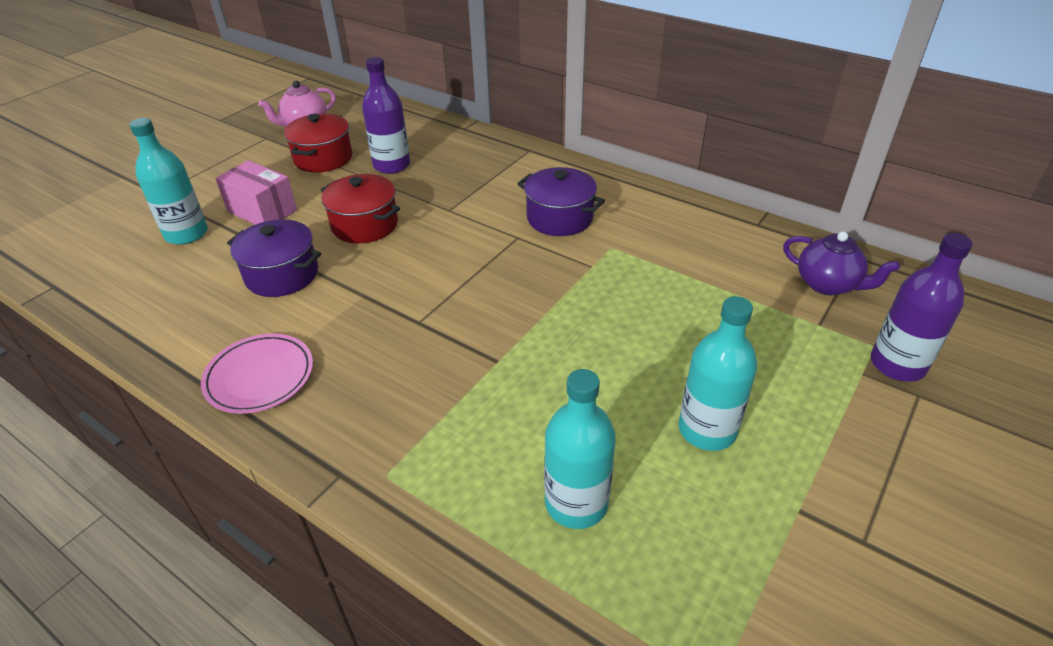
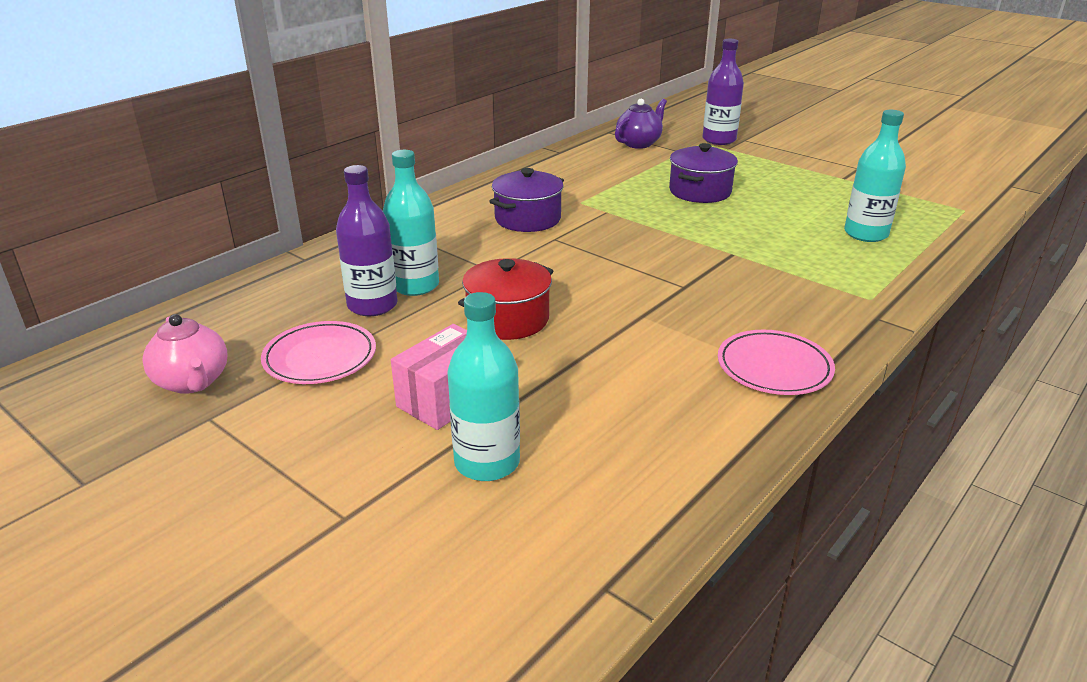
camera: 85 degrees left, 10 degrees down
purple pot [227,219,321,297] -> purple pot moved to [669,143,738,203]
red pot [284,114,352,172] -> pink plate [261,321,376,384]
turquoise bottle [679,296,757,451] -> turquoise bottle moved to [383,150,439,296]

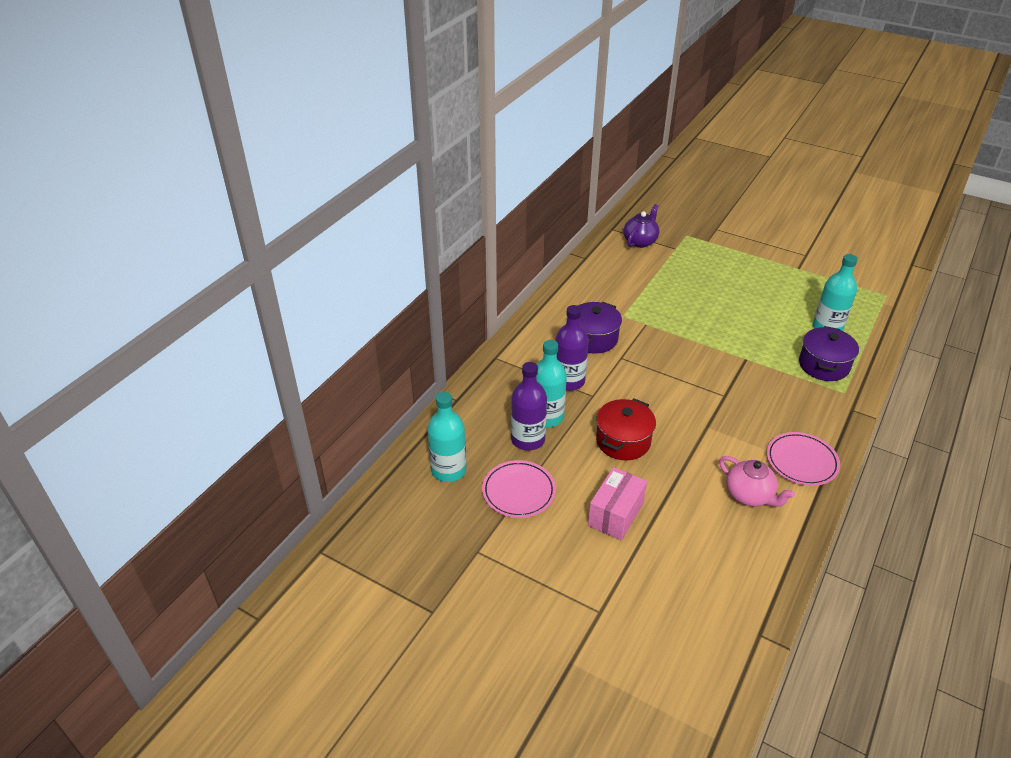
camera: 10 degrees left, 10 degrees up
pink teapot [142,314,228,394] -> pink teapot moved to [719,456,795,507]
turquoise bottle [447,292,520,481] -> turquoise bottle moved to [427,392,466,482]
purple pot [669,143,738,203] -> purple pot moved to [799,326,859,381]
purple bottle [703,39,744,145] -> purple bottle moved to [555,305,589,391]

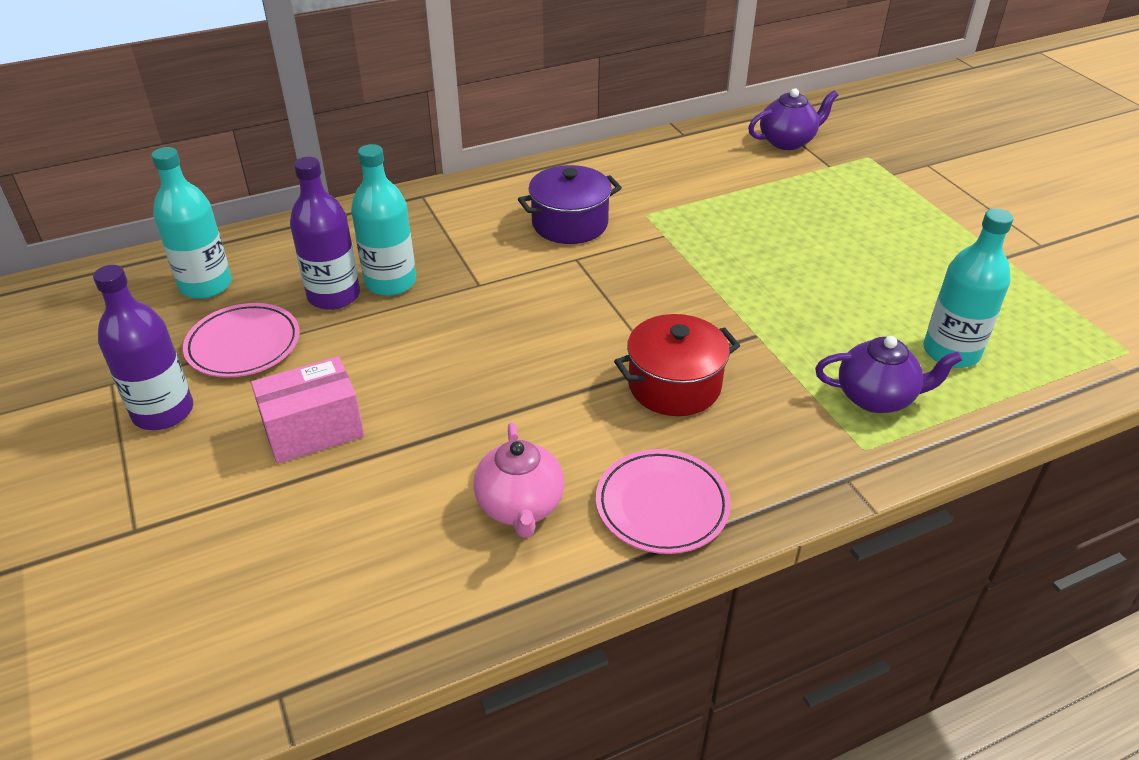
camera: 35 degrees right, 0 degrees up
purple bottle [555,305,589,391] -> purple bottle moved to [93,265,193,430]
red pot [596,399,656,460] -> red pot moved to [614,314,740,416]
purple pot [799,326,859,381] -> purple teapot [815,336,962,413]

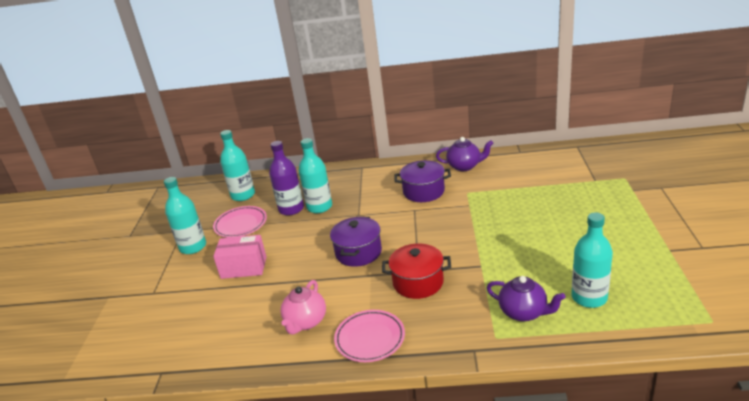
camera: 30 degrees right, 10 degrees down
purple bottle [93,265,193,430] -> turquoise bottle [164,177,206,254]
purple teapot [748,88,838,150] -> purple teapot moved to [436,137,493,171]
none -> purple pot [330,216,382,267]

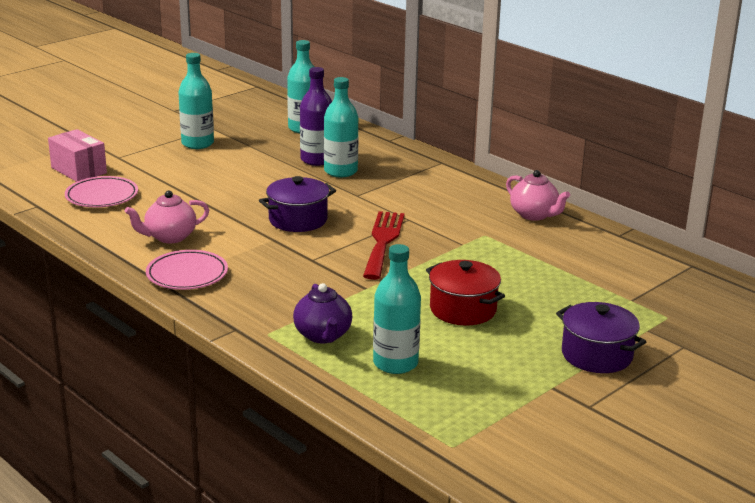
camera: 40 degrees right, 5 degrees down
pink plate [213,206,267,238] -> pink plate moved to [65,176,138,207]
pink box [213,235,267,279] -> pink box moved to [48,129,107,182]
red pot [382,243,451,299] -> red pot moved to [426,260,505,325]
purple pot [394,160,451,202] -> purple pot moved to [556,302,646,373]
purple teapot [436,137,493,171] -> pink teapot [506,170,570,221]
none -> red fork [363,211,404,280]

